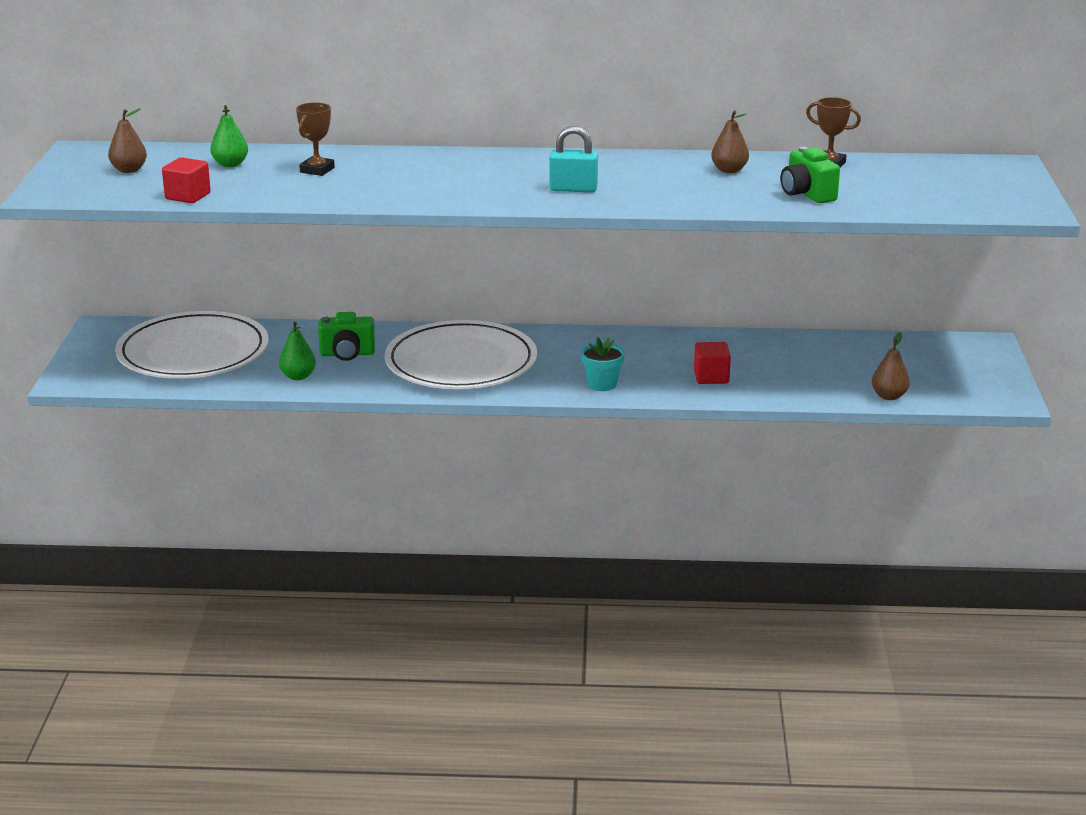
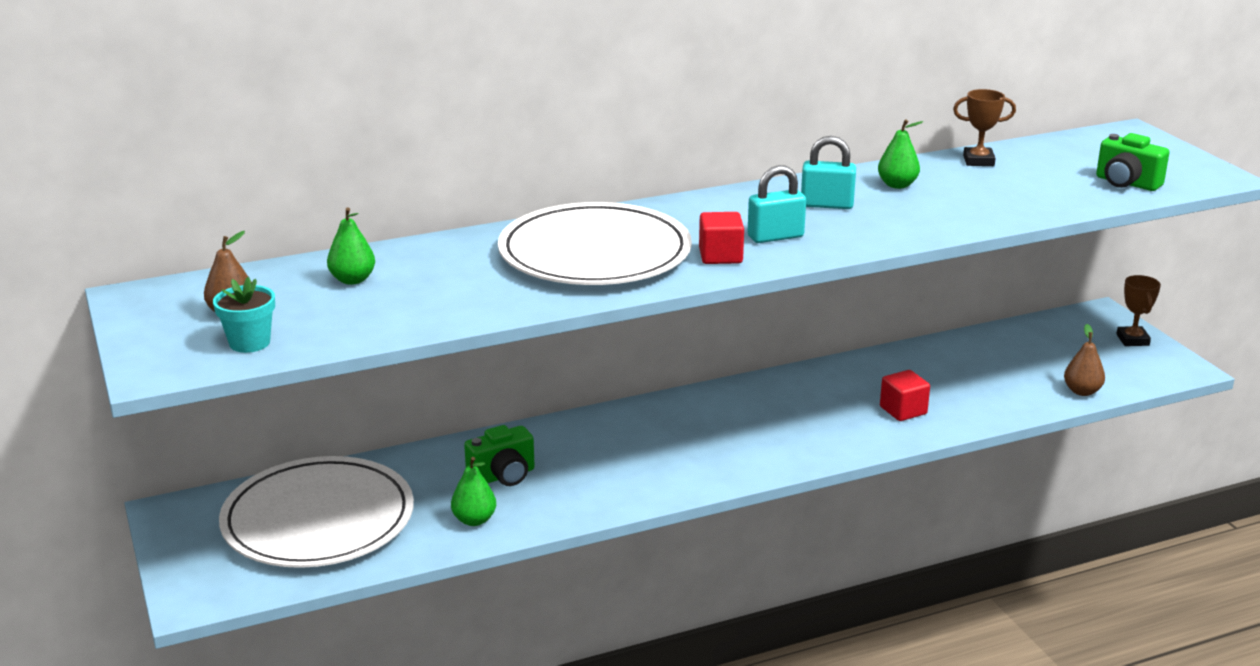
camera: 25 degrees left, 0 degrees up
red cube [162,157,211,203] -> red cube moved to [699,212,744,264]
brown trophy [296,102,335,176] -> brown trophy moved to [1116,275,1161,346]
white plate [385,320,537,389] -> white plate moved to [498,202,692,285]
turquoise flower pot [581,337,625,391] -> turquoise flower pot moved to [213,277,275,353]
brown pear [711,110,749,173] -> green pear [878,119,923,189]
green camera [781,146,840,203] -> green camera moved to [1096,133,1170,191]
none -> turquoise padlock [801,136,856,209]

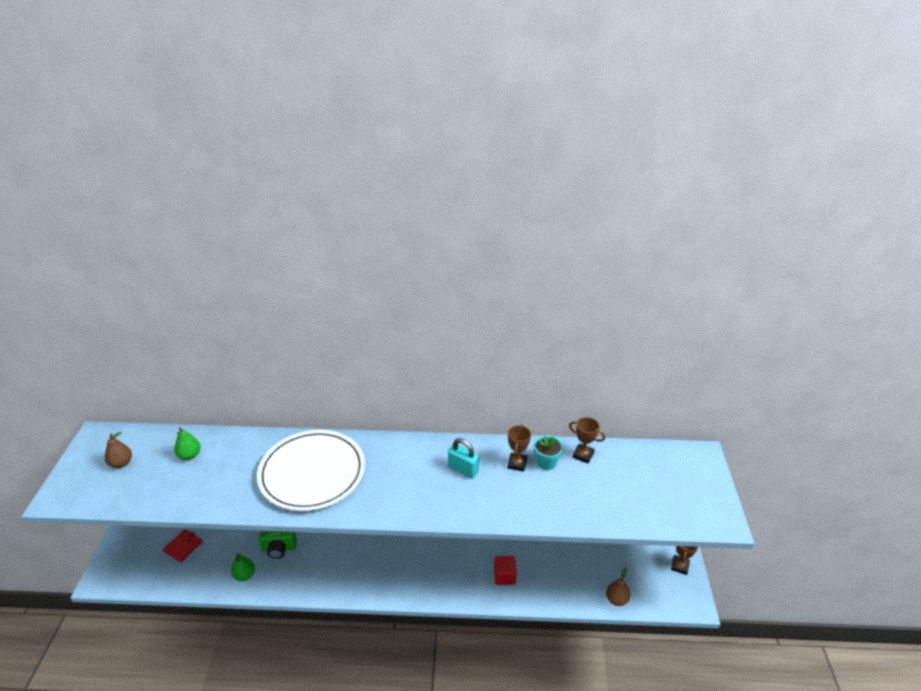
camera: 25 degrees right, 10 degrees up
turquoise flower pot [213,277,275,353] -> turquoise flower pot moved to [534,436,563,470]
white plate [219,456,414,568] -> red wallet [163,529,203,562]
red cube [699,212,744,264] -> none
turquoise padlock [747,165,806,243] -> none
green pear [878,119,923,189] -> brown trophy [507,425,531,472]
green camera [1096,133,1170,191] -> none

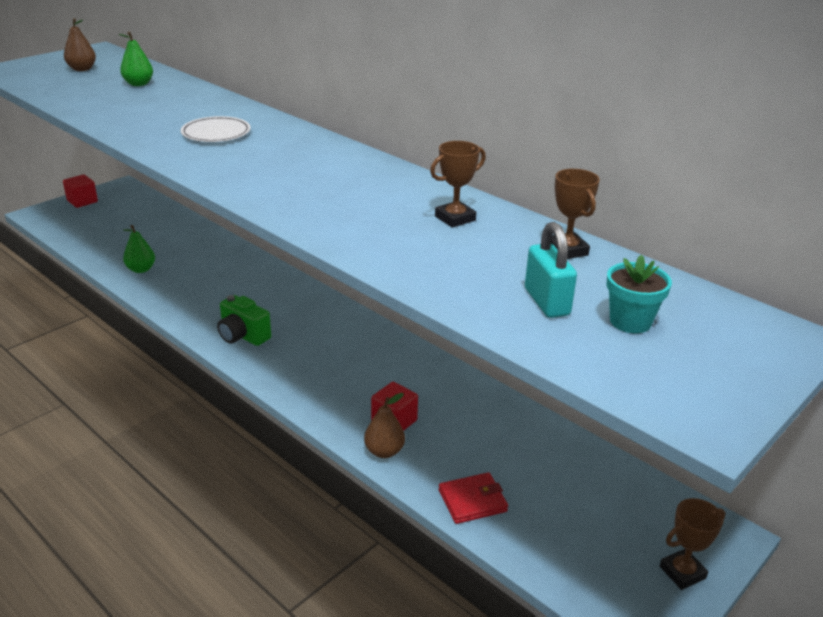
camera: 40 degrees right, 5 degrees down
red wallet [163,529,203,562] -> red wallet moved to [439,472,508,524]
white plate [257,430,365,511] -> white plate [181,116,251,142], size x0.46
green camera [258,531,297,559] -> green camera moved to [217,295,271,346]
turquoise padlock [448,438,479,479] -> turquoise padlock moved to [525,222,577,318]
turquoise flower pot [534,436,563,470] -> turquoise flower pot moved to [606,255,672,333]
brown pear [606,567,630,606] -> brown pear moved to [364,393,405,458]
none -> red cube [63,175,98,208]

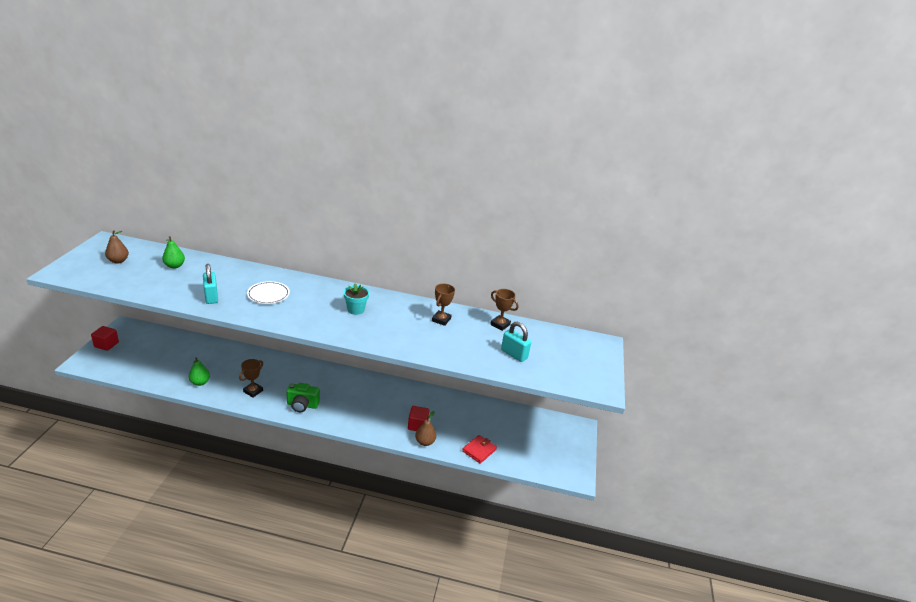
camera: 35 degrees left, 0 degrees up
turquoise flower pot [606,255,672,333] -> turquoise flower pot moved to [344,283,369,315]
brown trophy [660,498,726,590] -> brown trophy moved to [239,359,263,397]
none -> turquoise padlock [203,264,218,304]

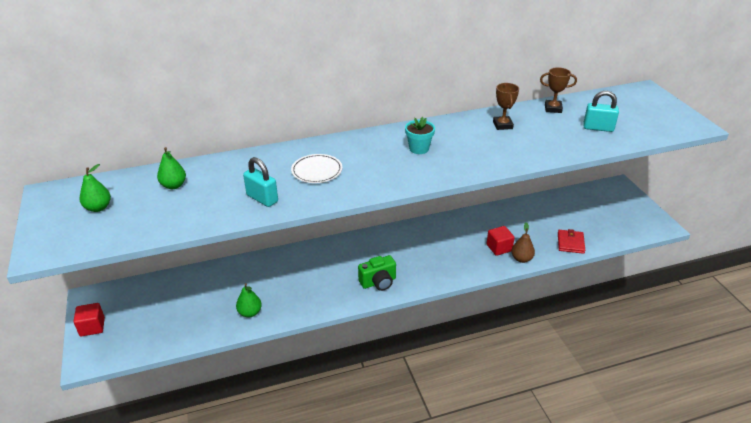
camera: 25 degrees left, 5 degrees up
brown pear [105,230,129,263] -> green pear [80,164,111,212]
brown trophy [239,359,263,397] -> none

